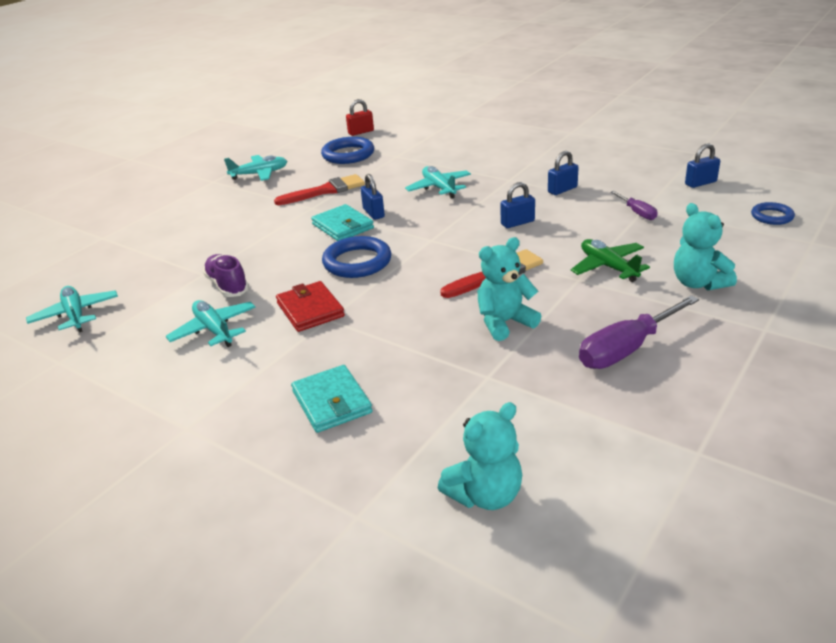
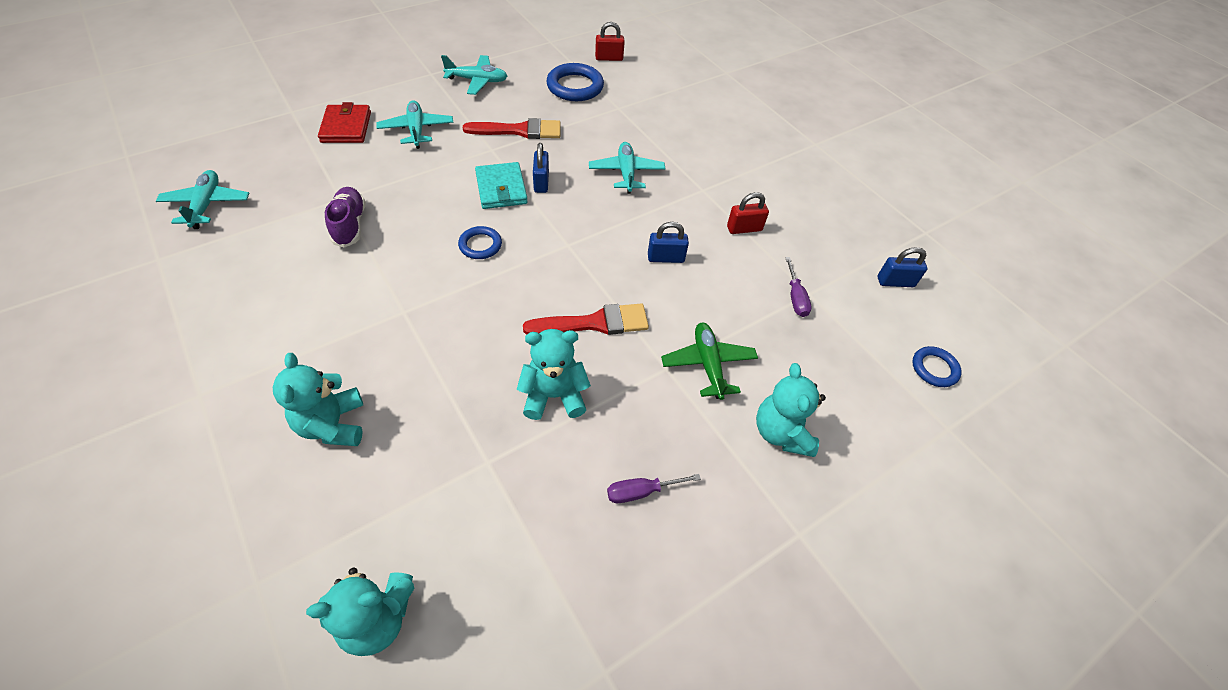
camera: 15 degrees right, 20 degrees up
turquoise plane [166,300,256,347] -> turquoise plane moved to [377,100,453,149]
red wallet [276,281,345,332] -> red wallet moved to [318,102,371,143]
turquoise wallet [291,365,373,433] -> turquoise teddy bear [273,353,363,446]
blue ring [322,236,391,278] -> blue ring [458,226,502,259], size x0.59
blue padlock [548,151,579,195] -> red padlock [727,192,769,234]
purple screwdriver [579,295,699,369] -> purple screwdriver [607,474,701,503], size x0.54

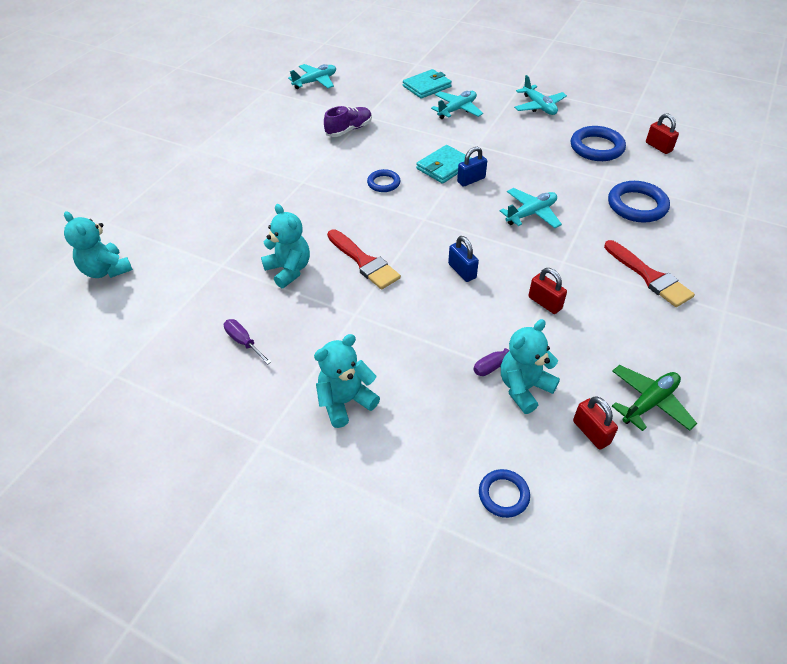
camera: 65 degrees right, 5 degrees down
turquoise teddy bear [273,353,363,446] -> turquoise teddy bear moved to [501,319,560,414]
red wallet [318,102,371,143] -> turquoise wallet [403,69,452,99]
red brush [463,118,561,139] -> red brush moved to [604,240,695,307]
green plane [661,322,758,400] -> green plane moved to [612,365,697,431]
blue padlock [878,247,927,287] -> red padlock [573,396,618,450]
none -> blue ring [608,181,670,223]

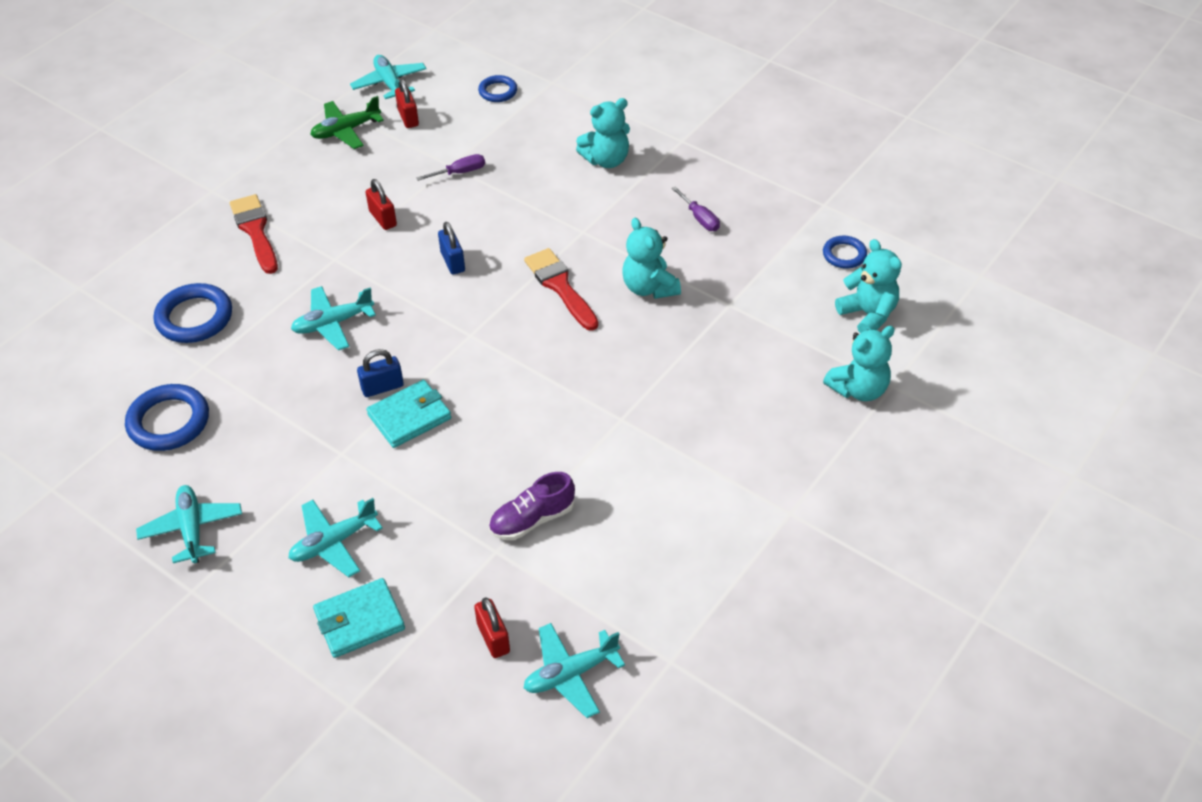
camera: 170 degrees left, 0 degrees up
blue ring [367,169,400,192] -> blue ring moved to [823,236,867,269]
turquoise teddy bear [501,319,560,414] -> turquoise teddy bear moved to [823,326,895,401]
red padlock [646,113,679,154] -> red padlock moved to [474,597,510,658]
none -> turquoise plane [350,55,426,99]

